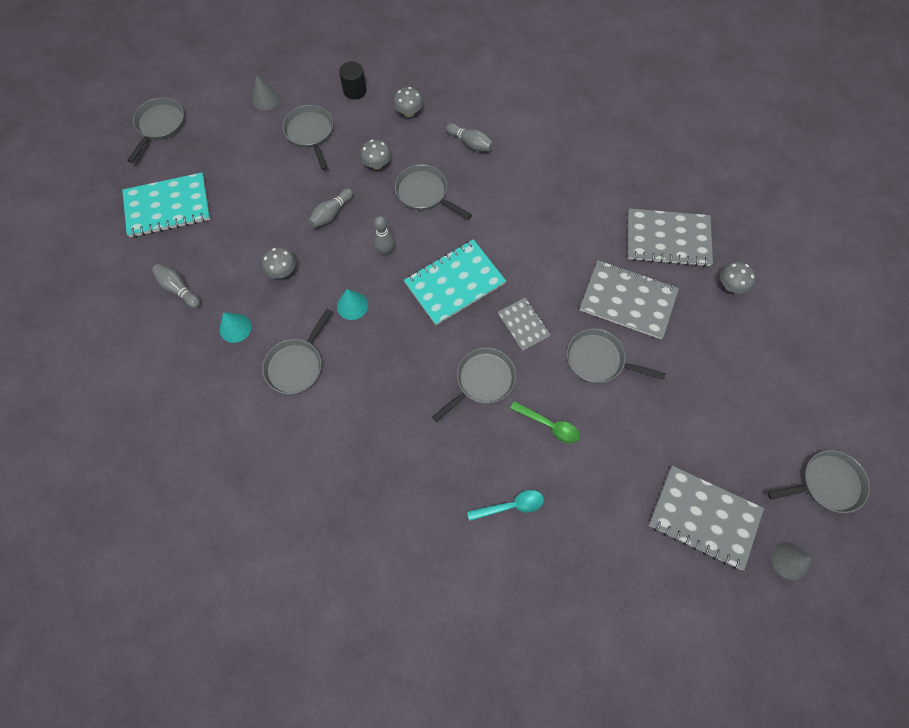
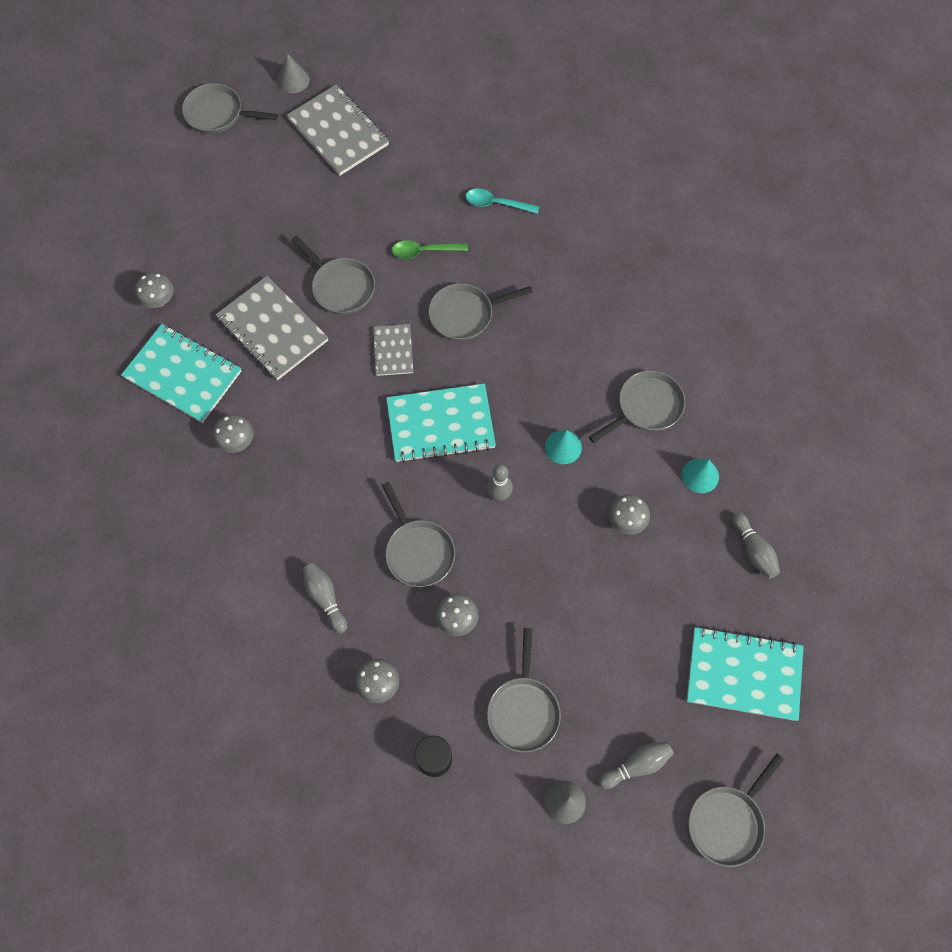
camera: 155 degrees left, 0 degrees up
grey bowling pin [308,188,353,228] -> grey bowling pin moved to [599,741,674,789]
green spoon [510,401,580,444] -> green spoon turned 60 degrees counterclockwise [392,240,468,259]
grey notebook [628,208,713,267] -> turquoise notebook [121,324,241,423]
none -> grey mushroom [213,414,254,453]

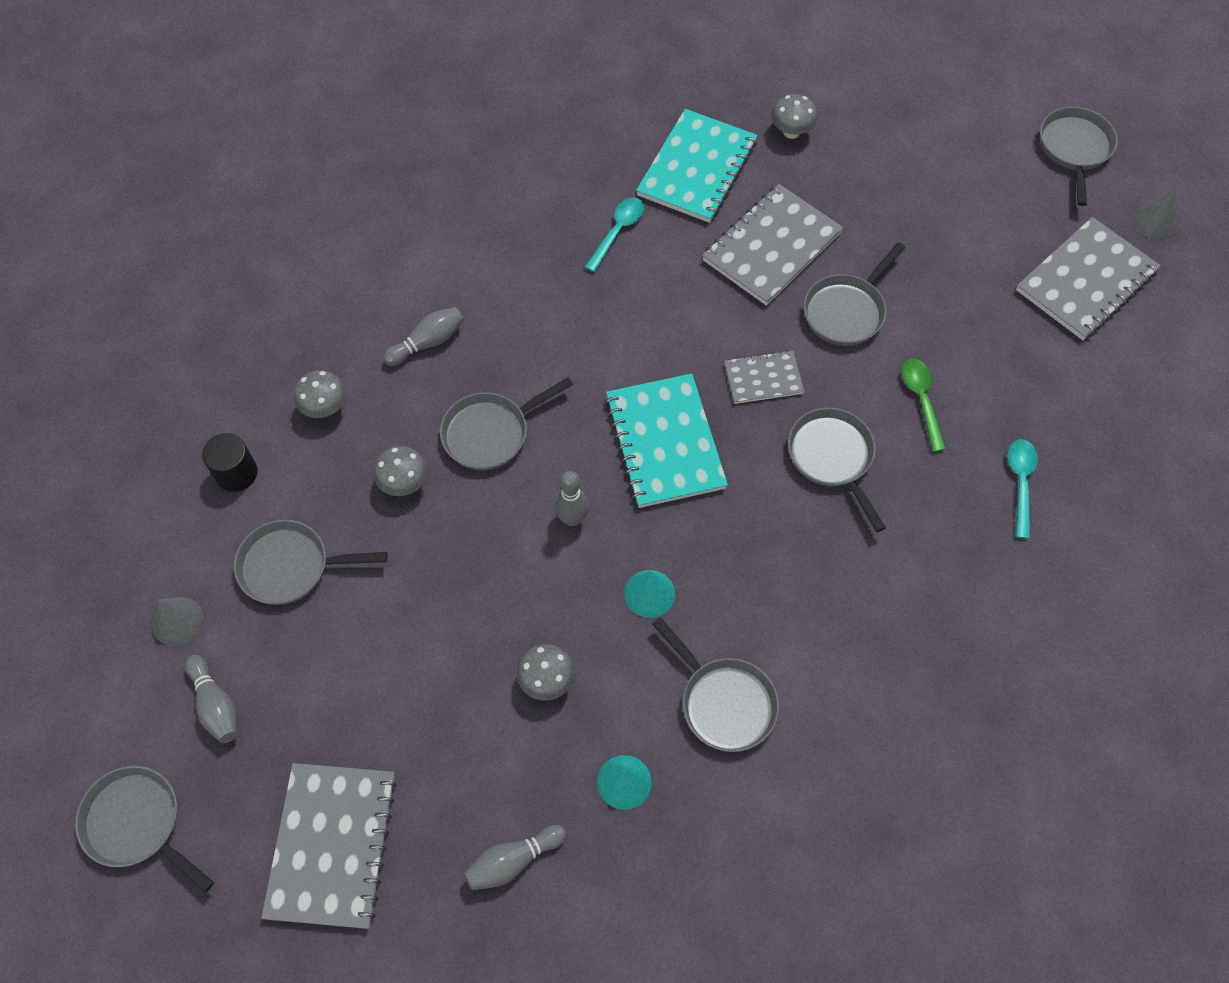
camera: 85 degrees right, 5 degrees down
grey mushroom [213,414,254,453] -> turquoise spoon [585,198,644,272]
turquoise notebook [687,626,804,721] -> grey notebook [261,763,397,929]

